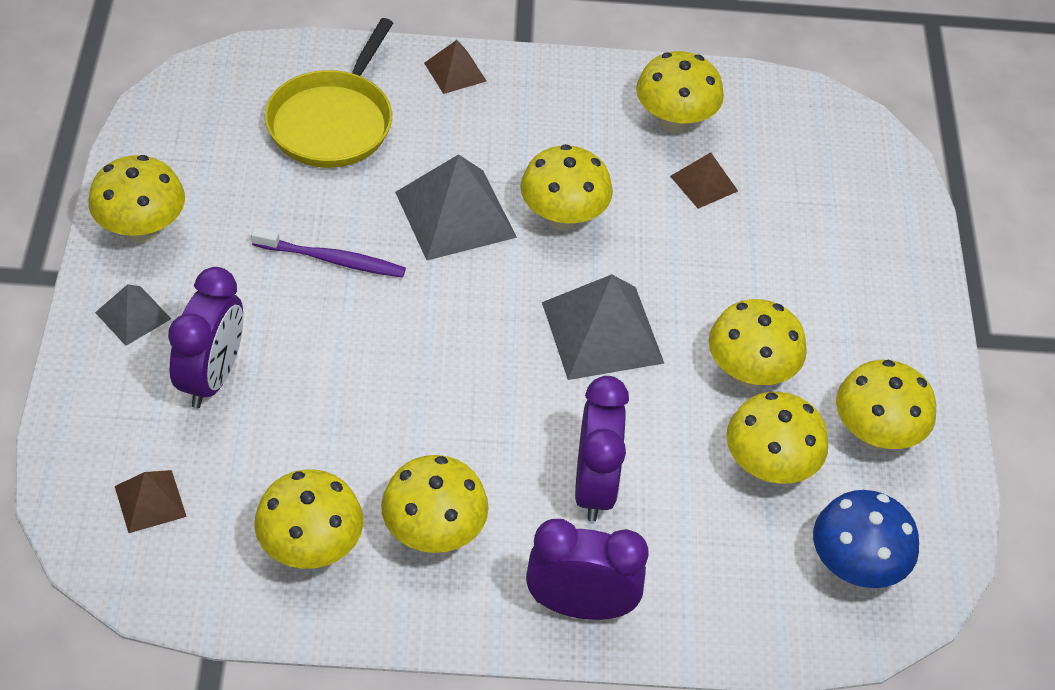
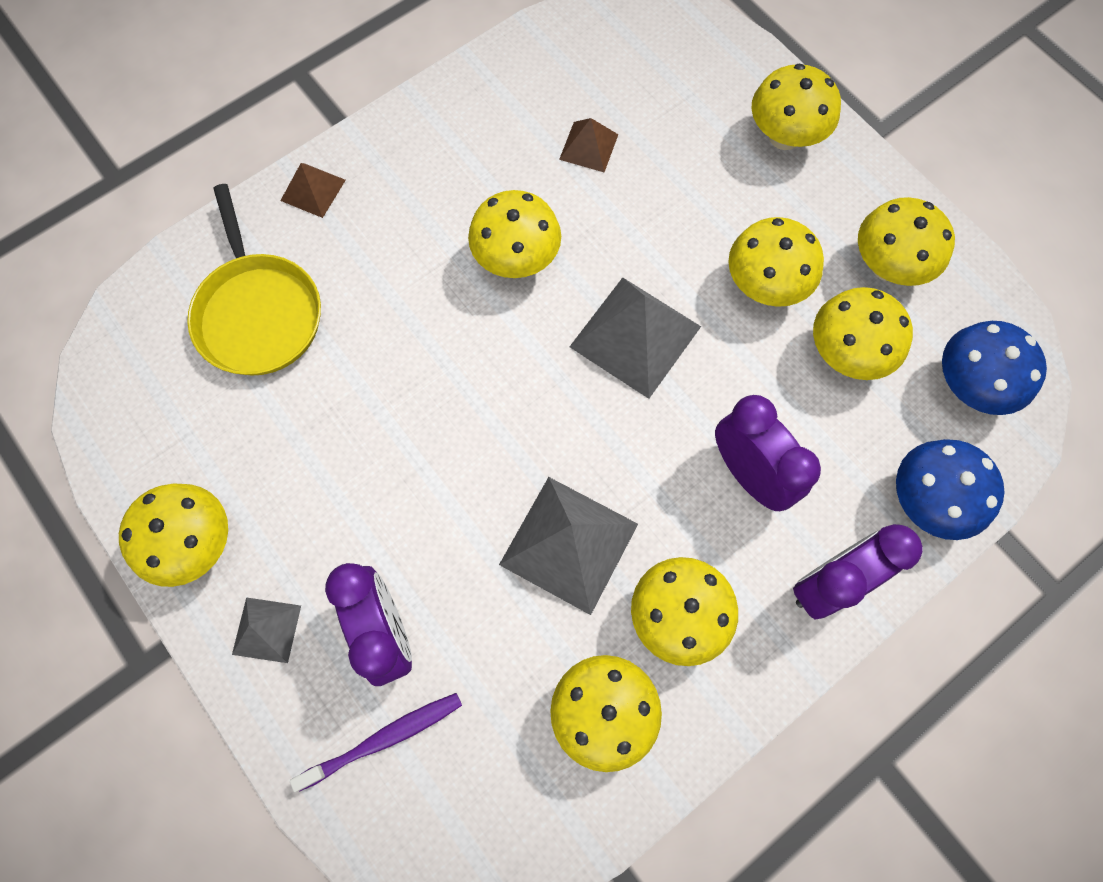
camera: 35 degrees left, 20 degrees up
brown pyramid [115,470,187,533] -> none
purple toothbrush [251,227,406,278] -> purple toothbrush moved to [290,693,462,792]
grey pyramid [395,154,517,260] -> grey pyramid moved to [499,477,638,615]
yellow mushroom [636,51,724,133] -> yellow mushroom moved to [752,63,841,150]
none -> blue mushroom [896,439,1005,540]

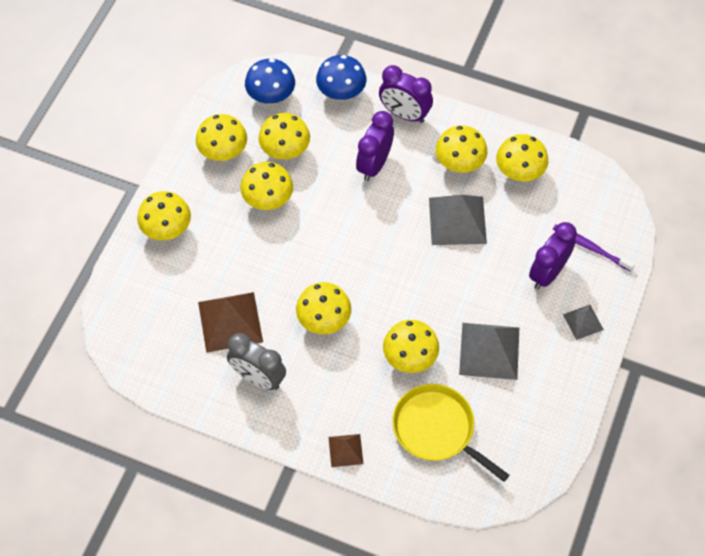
camera: 120 degrees left, 10 degrees down
yellow mushroom [119,484,228,587] -> yellow mushroom moved to [383,320,439,373]
yellow pan [187,184,321,376] -> yellow pan turned 90 degrees counterclockwise [392,384,509,482]
brown pyramid [559,118,619,172] -> brown pyramid [198,292,263,353], size x1.87
grey pyramid [569,277,701,399] -> grey pyramid moved to [459,323,519,380]
none -> grey clock [227,333,286,390]

